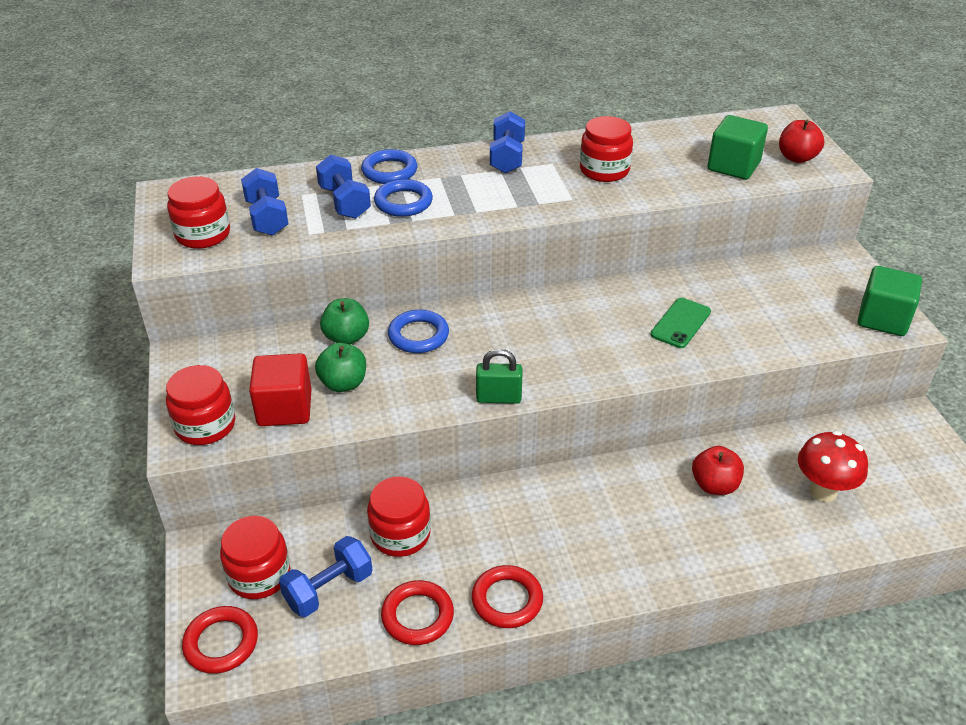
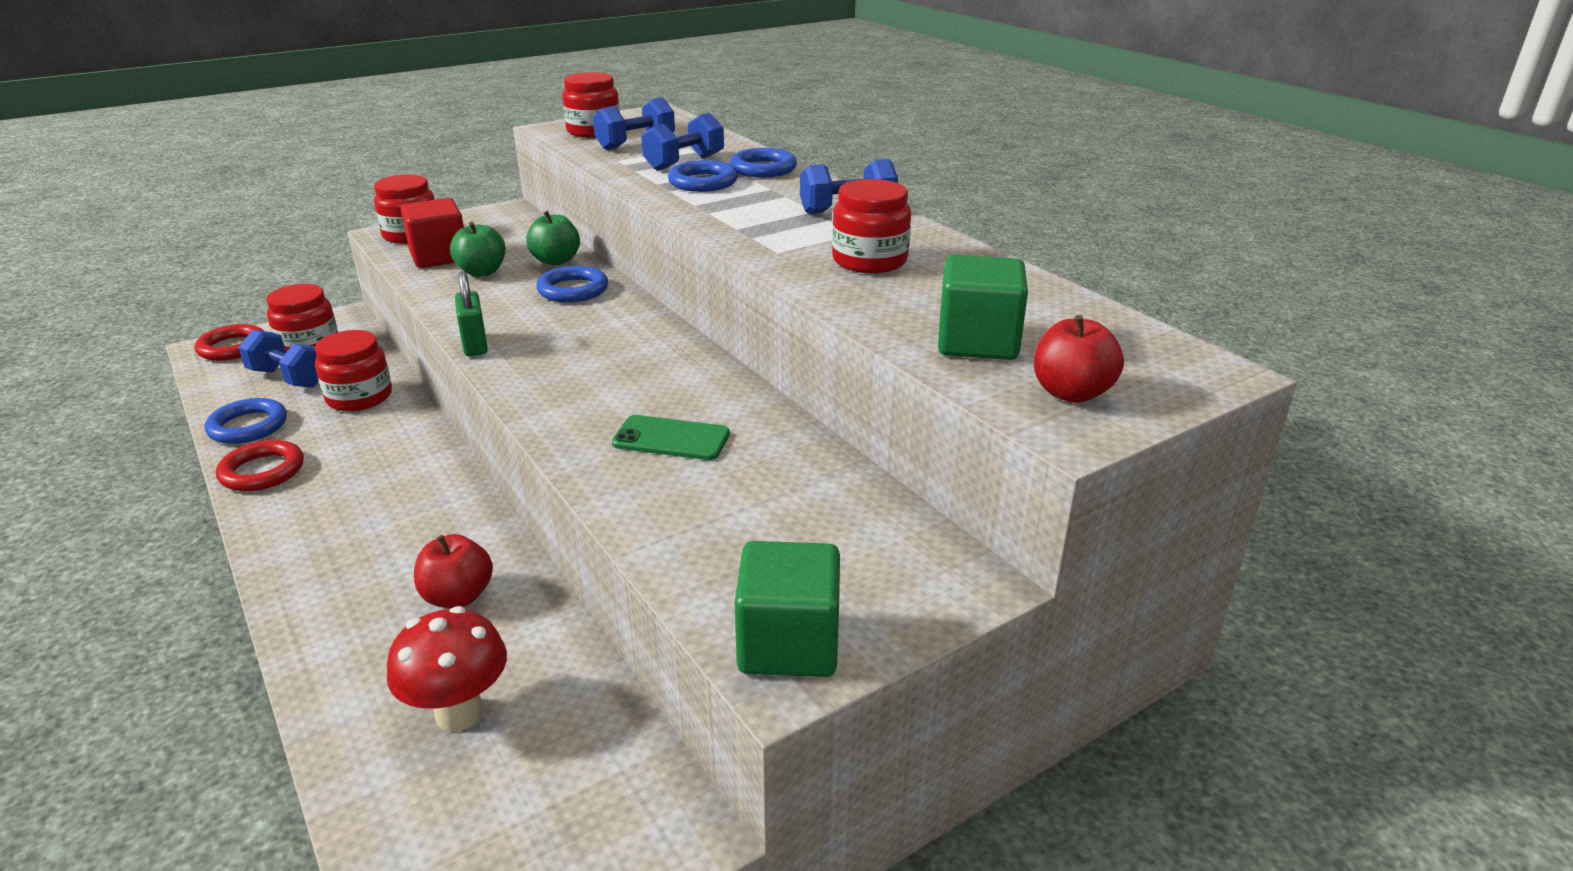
camera: 70 degrees right, 10 degrees down
red ring [381,580,454,645] -> blue ring [205,398,287,444]

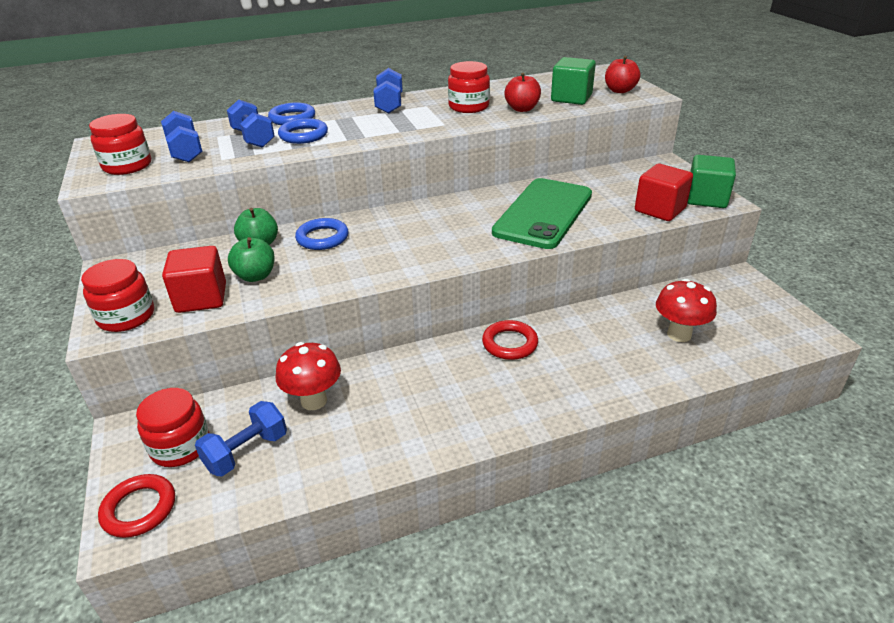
camera: 75 degrees left, 5 degrees up
blue ring [205,398,287,444] -> none
red ring [216,440,304,491] -> red ring moved to [482,320,538,360]
red jar [315,330,392,411] -> red mushroom [276,342,341,410]
red apple [414,534,493,608] -> red apple moved to [505,73,541,112]
green padlock [455,271,488,356] -> none
green phone [612,415,730,460] -> green phone [492,178,592,249], size x2.11
none -> red cube [635,164,693,221]

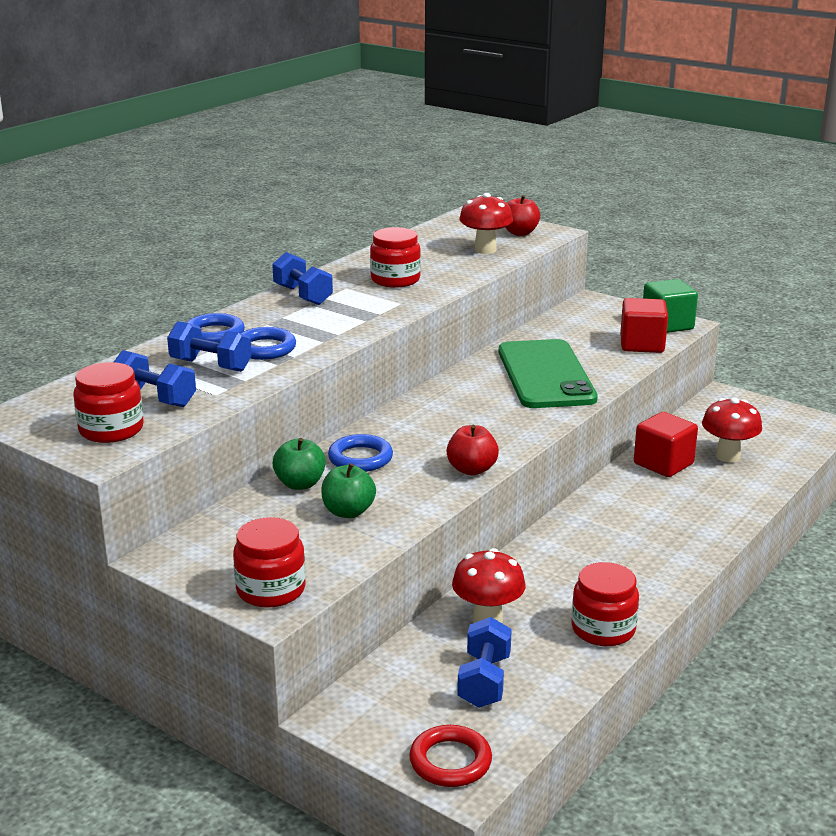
camera: 35 degrees left, 10 degrees down
red jar [136,388,209,467] -> red jar moved to [571,562,639,646]
red cube [162,246,226,313] -> red cube moved to [634,412,698,477]
red ring [482,320,538,360] -> none
red apple [505,73,541,112] -> red apple moved to [447,425,499,475]
green cube [551,57,596,105] -> red mushroom [459,193,513,254]

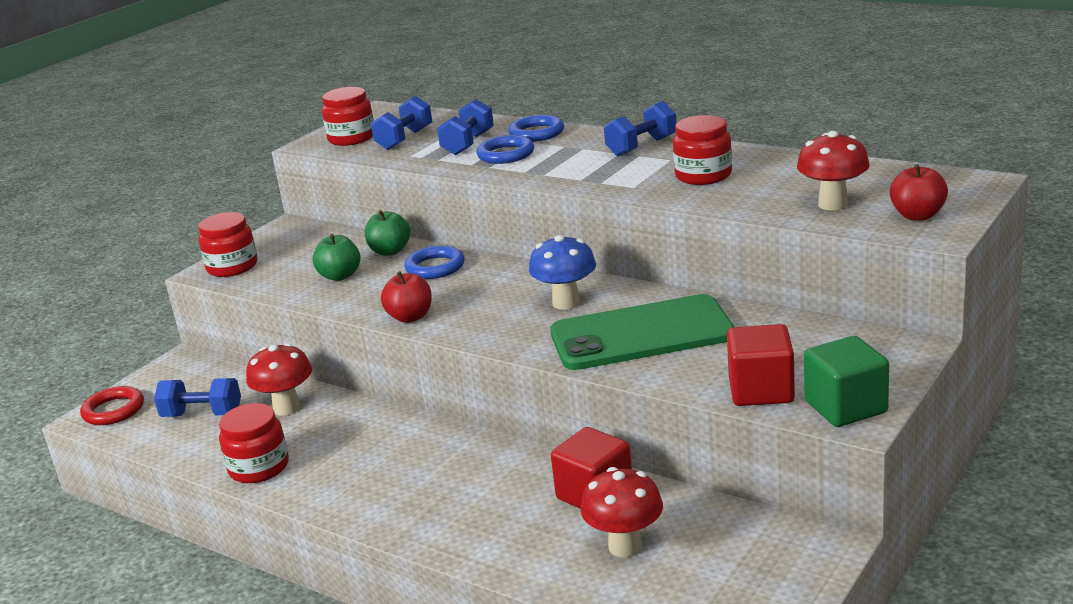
camera: 90 degrees right, 0 degrees up
none -> blue mushroom [529,235,596,310]

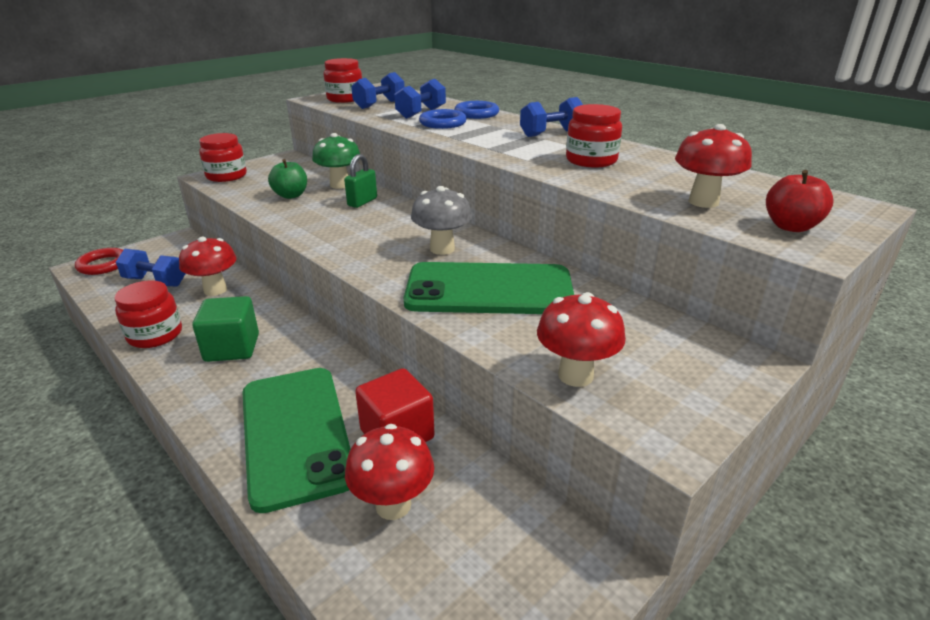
camera: 10 degrees right, 5 degrees up
green apple [365,210,410,256] -> green mushroom [312,133,360,189]
red apple [381,271,432,323] -> none
blue ring [405,246,465,279] -> green padlock [344,154,377,208]
blue mushroom [529,235,596,310] -> grey mushroom [411,186,472,255]
red cube [727,324,795,406] -> red mushroom [537,292,626,387]
green cube [804,336,889,427] -> green cube moved to [192,296,259,362]
none -> green phone [242,368,350,513]

